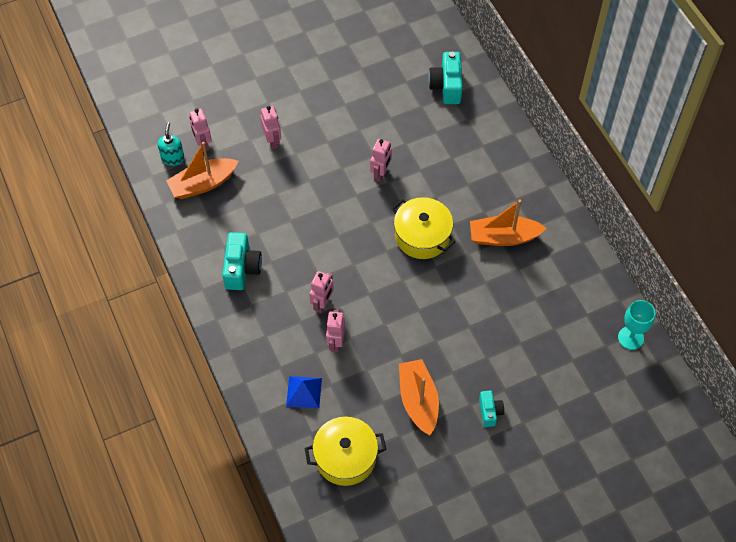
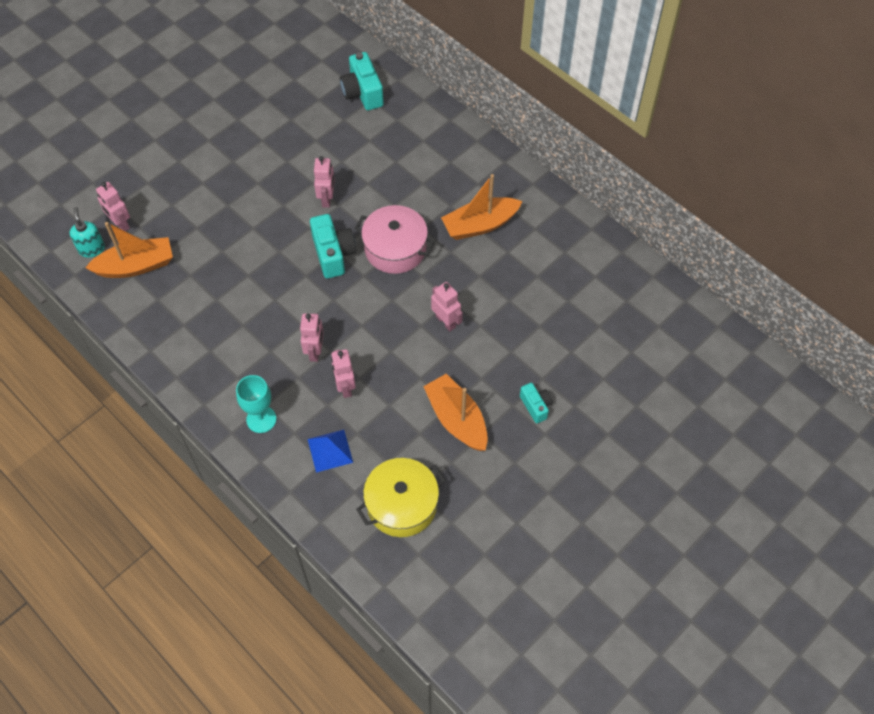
camera: 20 degrees left, 0 degrees up
orange boat [166,142,238,199] -> orange boat turned 150 degrees counterclockwise [85,222,173,278]
turquoise camera [222,232,262,290] -> turquoise camera moved to [310,214,356,278]
pink robot [260,106,281,149] -> pink robot moved to [431,282,463,331]
yellow pot [391,197,456,259] -> pink pot [354,205,435,274]
turquoise goblet [618,300,655,350] -> turquoise goblet moved to [236,375,276,433]

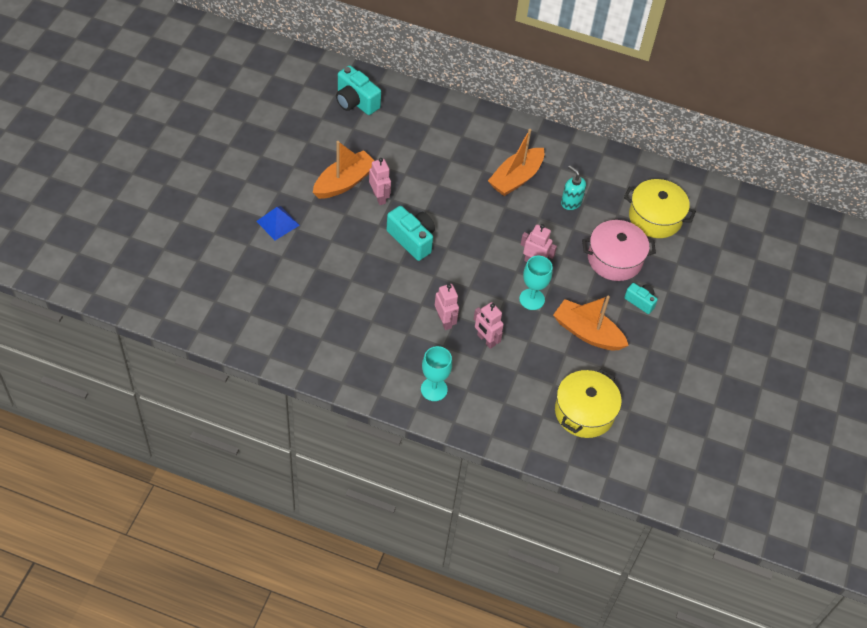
camera: 30 degrees left, 5 degrees down
turquoise soap dispenser [70,207,105,257] -> turquoise soap dispenser moved to [561,165,586,210]
orange boat [85,222,173,278] -> orange boat moved to [313,141,375,199]
pink robot [96,182,130,231] -> none
blue pyramid [308,430,353,472] -> blue pyramid moved to [256,206,300,240]
pink pot [354,205,435,274] -> pink pot moved to [582,220,656,281]
none -> turquoise goblet [519,256,553,310]
none -> yellow pot [624,179,696,238]

